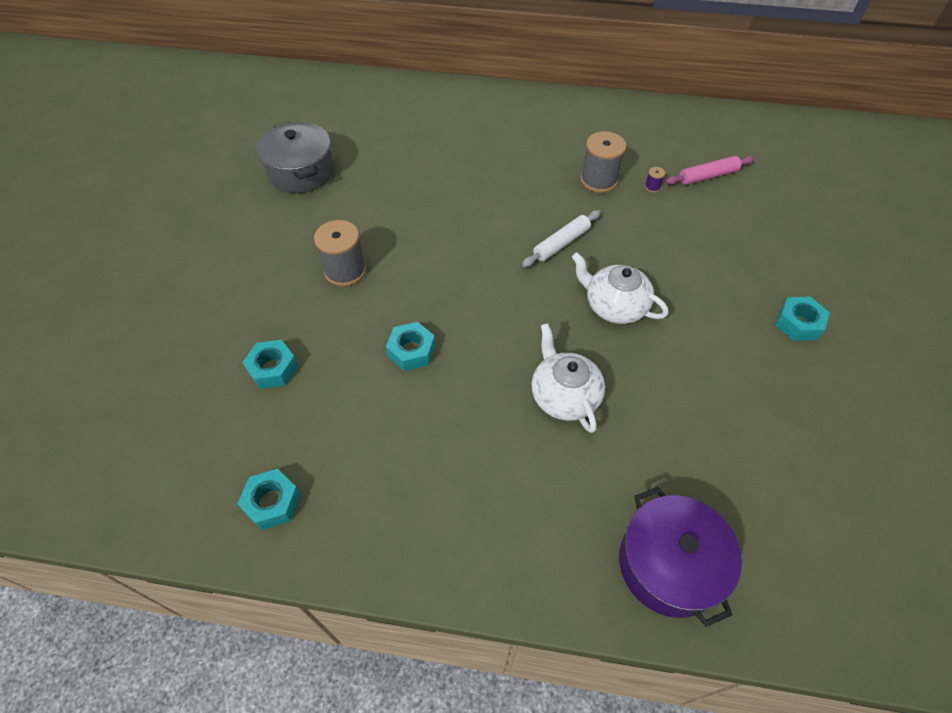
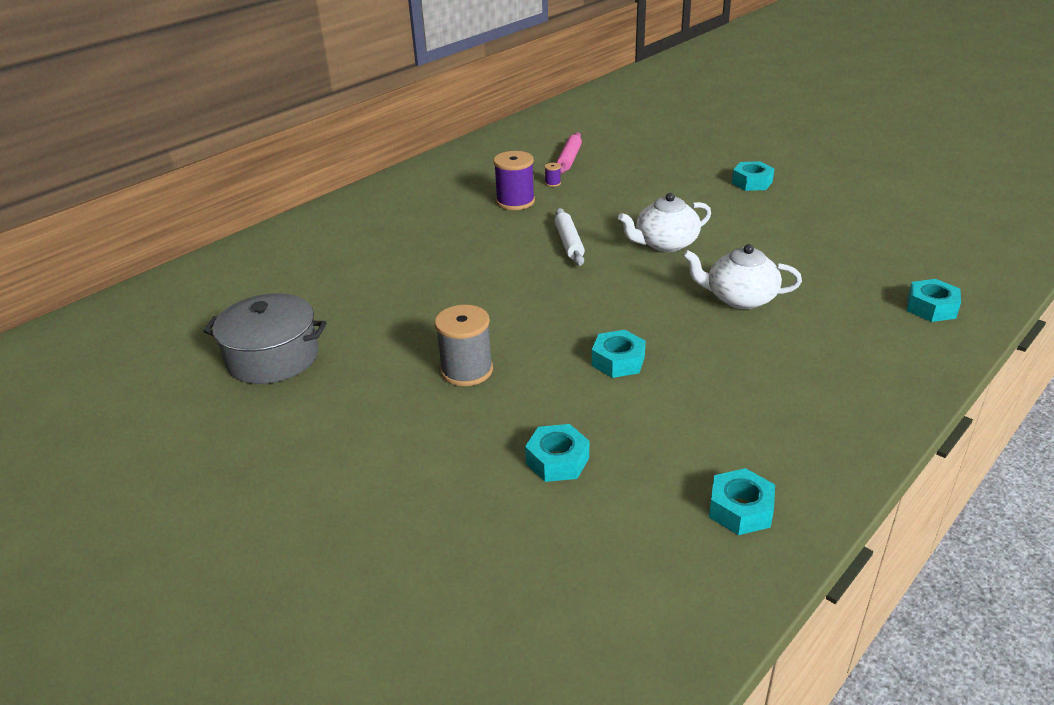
camera: 55 degrees left, 20 degrees down
grey spool [580,131,626,193] -> purple spool [494,151,535,210]
purple pot [619,487,742,627] -> turquoise nut [907,279,961,322]

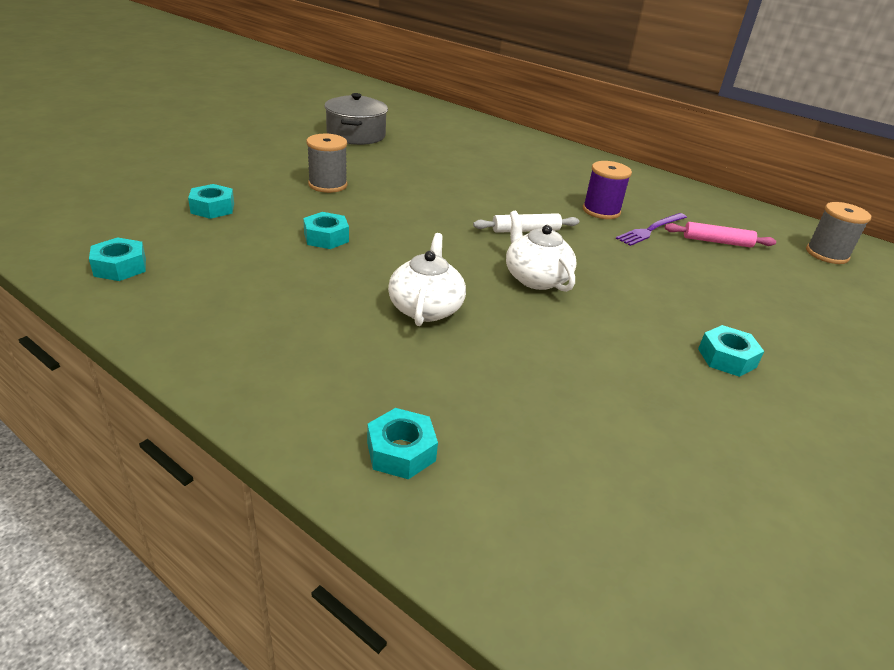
camera: 80 degrees right, 0 degrees up
purple spool [545,163,561,187] -> purple fork [616,213,687,246]
none -> grey spool [806,202,871,264]

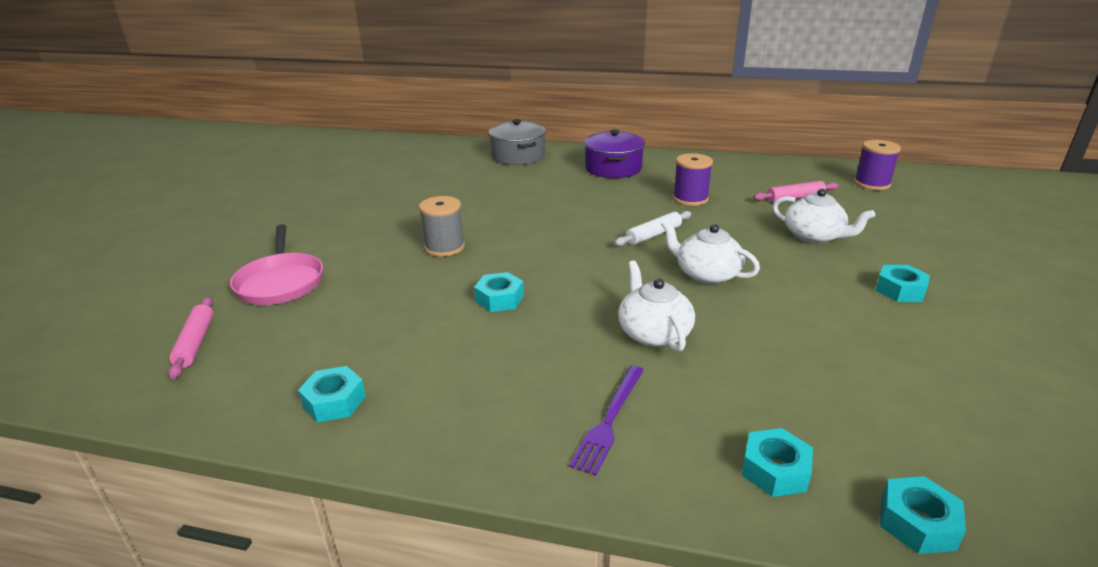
camera: 20 degrees left, 5 degrees down
turquoise nut [188,184,234,219] -> turquoise nut moved to [880,476,966,554]
grey pot [324,93,388,145] -> grey pot moved to [488,119,546,165]
purple fork [616,213,687,246] -> purple fork moved to [569,365,644,476]
grey spool [806,202,871,264] -> purple spool [854,140,901,190]
none -> pink rolling pin [168,297,213,379]
none -> pink pan [230,224,323,305]
none -> purple pot [584,129,645,178]
none -> white teapot [773,189,875,244]

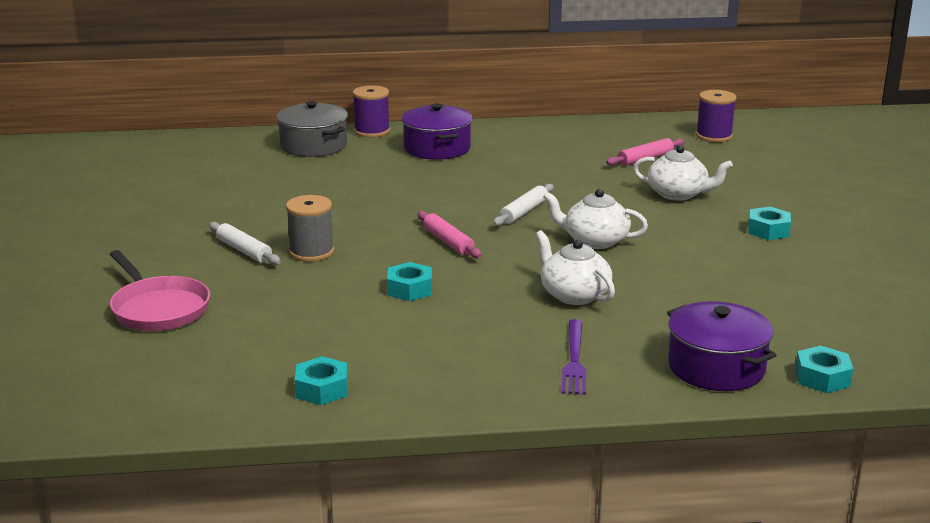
camera: 20 degrees left, 5 degrees down
pink rolling pin [168,297,213,379] -> pink rolling pin moved to [418,211,482,258]
purple spool [673,153,713,206] -> purple spool moved to [353,85,390,137]
turquoise nut [742,428,813,497] -> purple pot [667,301,776,391]
none -> white rolling pin [209,222,281,265]

